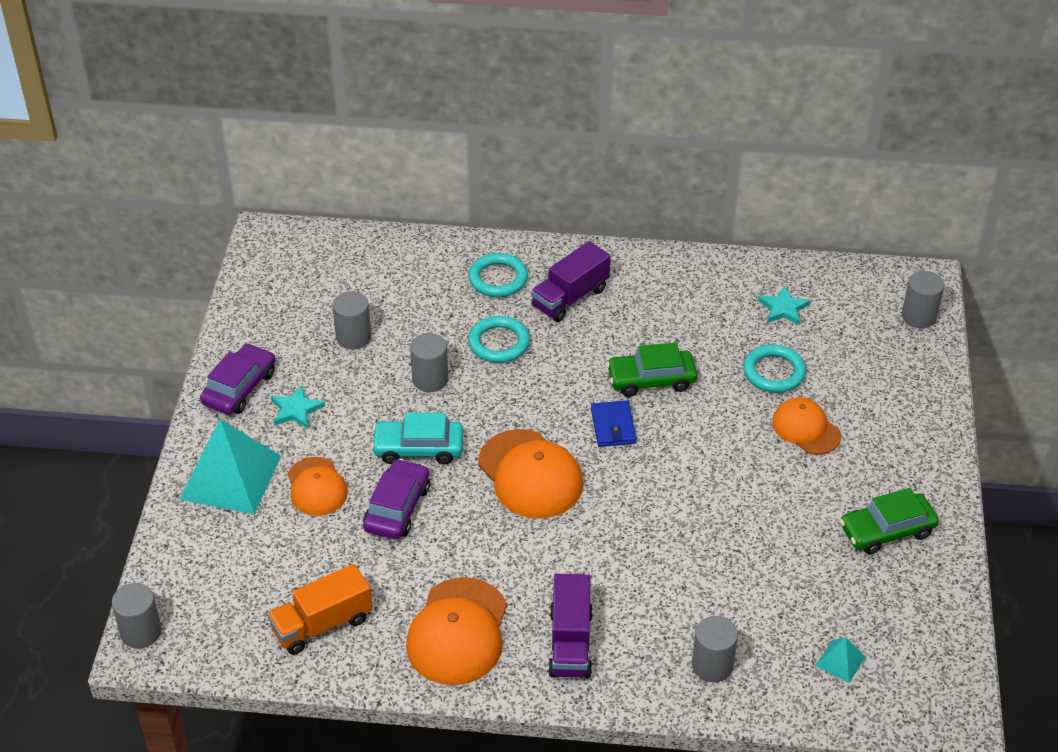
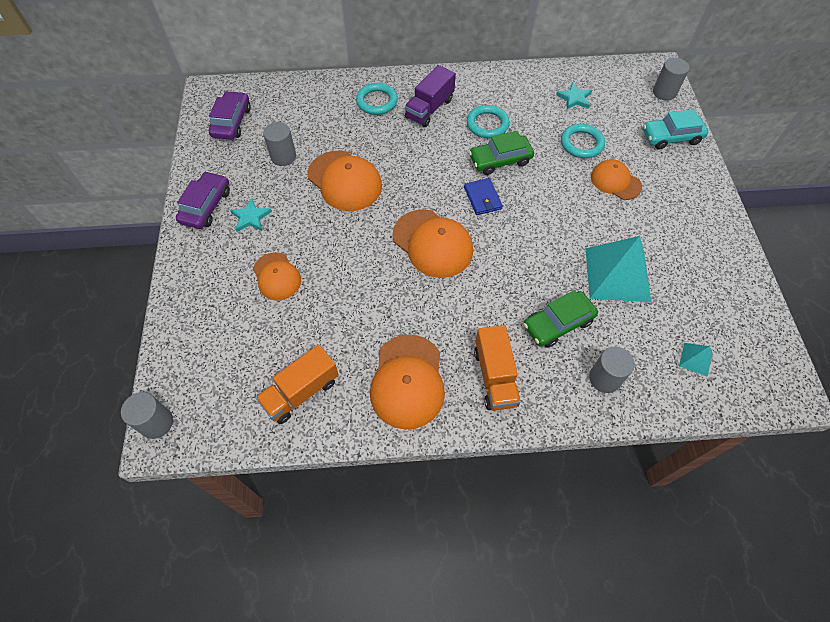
camera: 10 degrees left, 15 degrees up
turquoise pyramid [180,419,281,514] -> turquoise pyramid moved to [585,236,651,302]
purple car [363,459,430,539] -> purple car moved to [209,91,251,140]
turquoise car [371,413,463,465] -> turquoise car moved to [643,109,708,150]
grey cylinder [410,333,448,392] -> orange cap [307,150,382,211]
turquoise ring [468,316,530,363] -> turquoise ring moved to [467,105,510,138]
purple truck [548,574,593,678] -> orange truck [474,325,521,411]
green car [840,488,939,555] -> green car moved to [524,290,598,348]

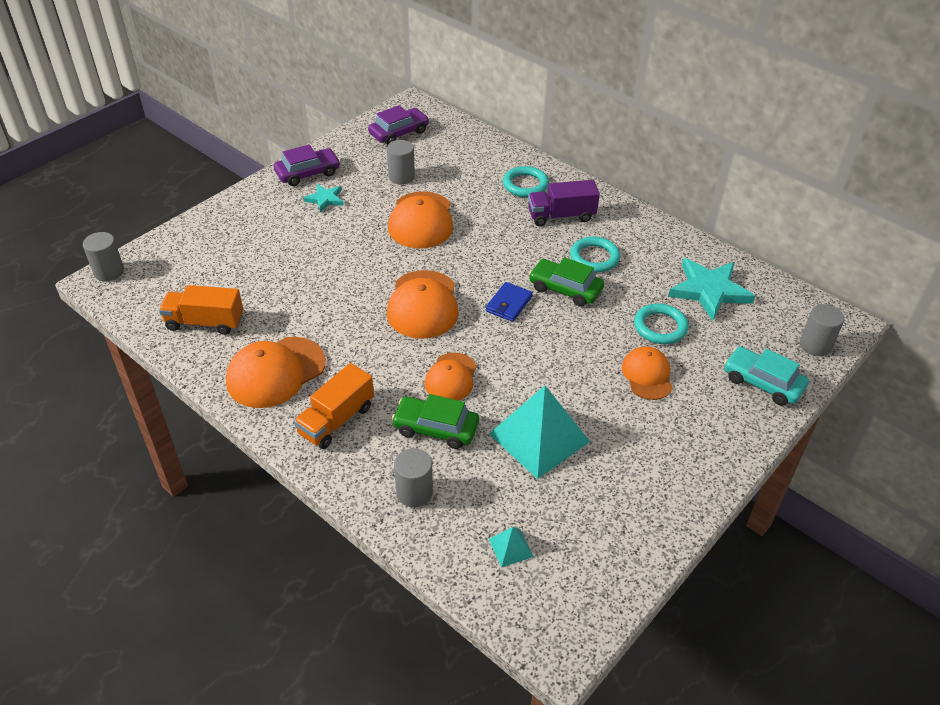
camera: 45 degrees right, 15 degrees down
orange cap [253,252,301,300] -> orange cap moved to [425,353,477,400]
turquoise star [556,82,592,109] -> turquoise star [668,258,755,321], size x1.85

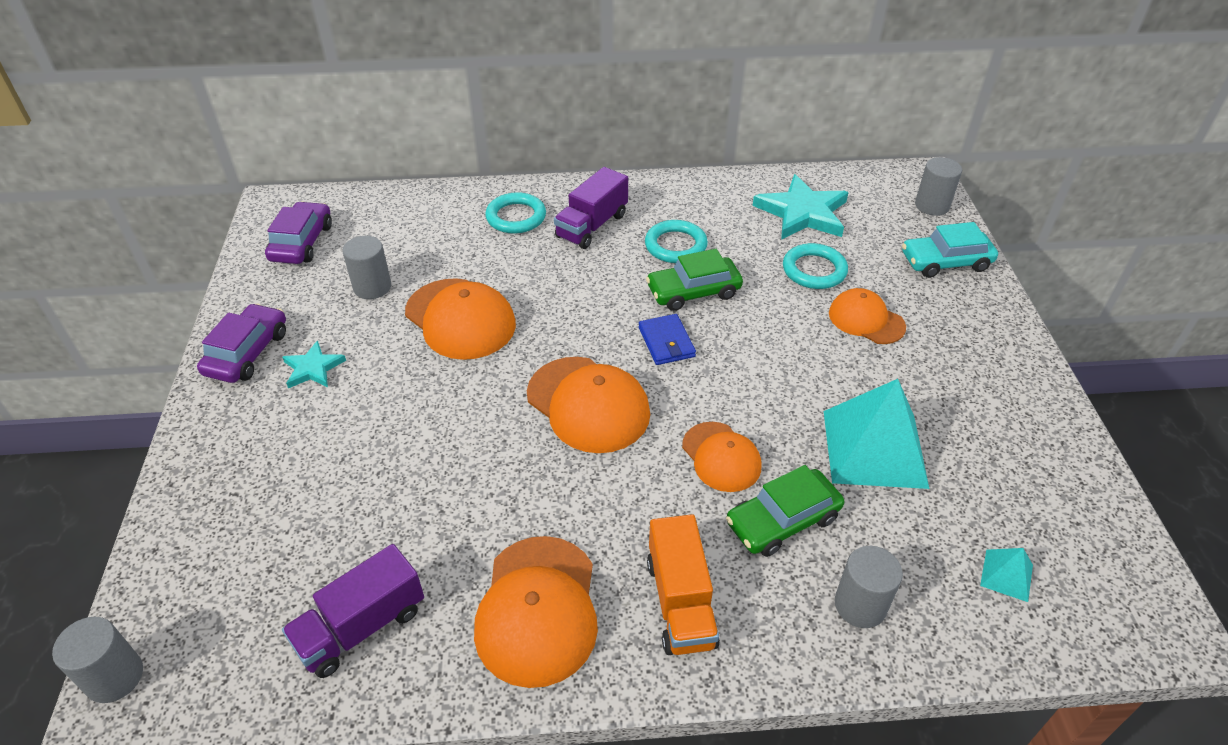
camera: 45 degrees left, 0 degrees up
orange truck [159,285,243,335] -> purple truck [282,544,424,678]

